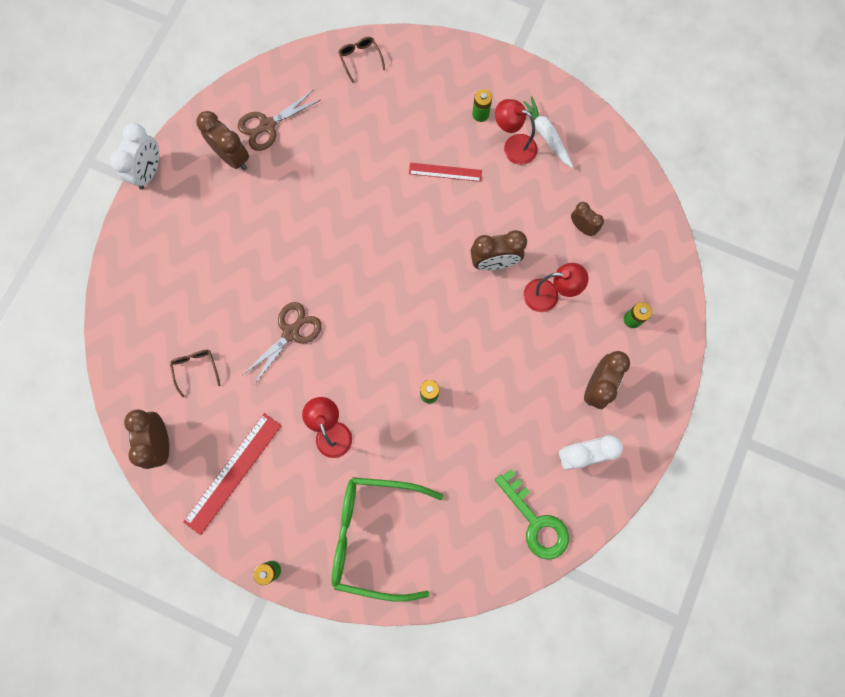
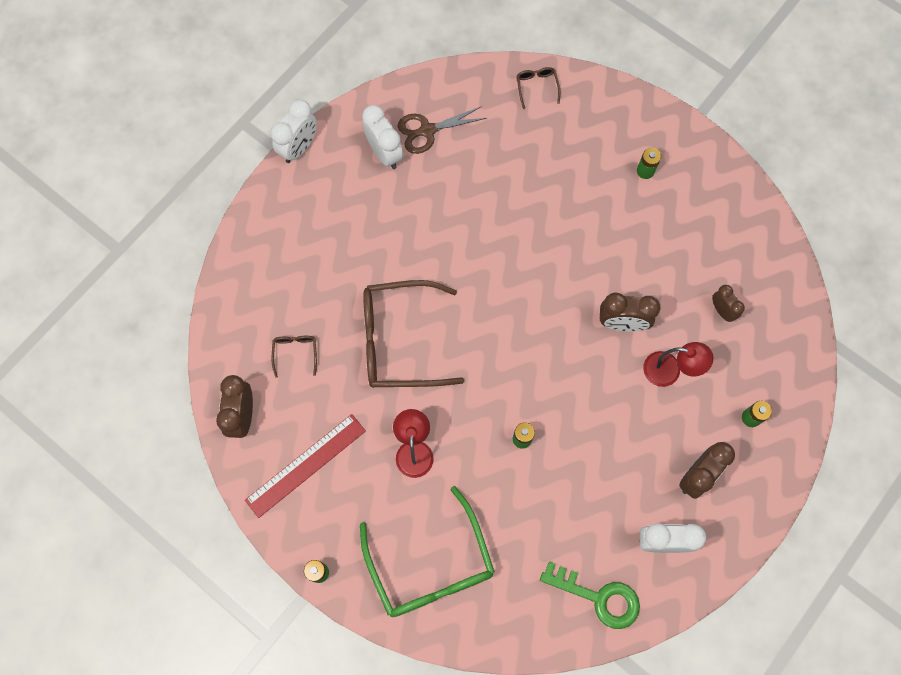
camera: 15 degrees right, 5 degrees down
brown clock [196,111,249,170] -> white clock [362,105,403,169]
brown scissors [244,302,322,385] -> brown glasses [363,280,464,388]
green glasses [331,477,443,602] -> green glasses turned 135 degrees counterclockwise [360,486,495,617]
red ruler [409,163,482,182] -> none
red lamp [495,99,537,165] -> none
green key [495,469,569,560] -> green key turned 45 degrees counterclockwise [540,561,640,629]
white carrot [523,96,573,168] -> none

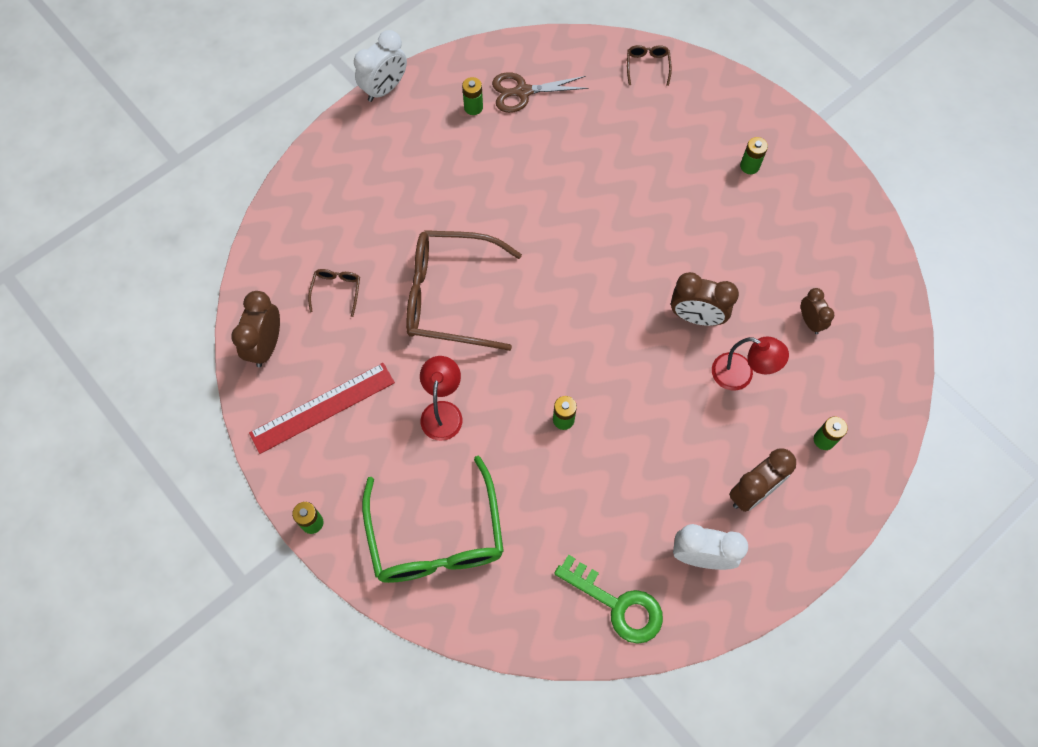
camera: 10 degrees right, 5 degrees down
white clock [362,105,403,169] -> green battery [462,77,483,115]

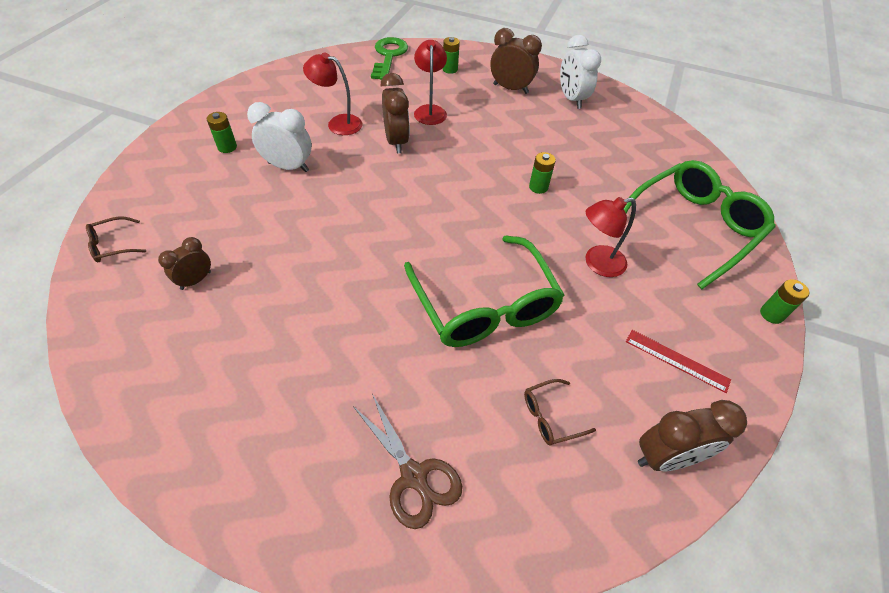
camera: 120 degrees left, 15 degrees down
red ruler [249,363,395,454] -> red ruler [626,330,731,393], size x0.60
white clock [354,30,407,102] -> white clock moved to [247,102,312,172]
brown glasses [406,230,522,351] -> green glasses [404,235,565,347]
green battery [462,77,483,115] -> none
brown scissors [492,72,589,113] -> brown scissors moved to [353,394,462,529]
green key [554,554,663,644] -> green key moved to [371,37,408,80]
brown clock [801,288,834,334] -> brown clock moved to [158,237,211,290]
none -> red lamp [303,52,362,135]

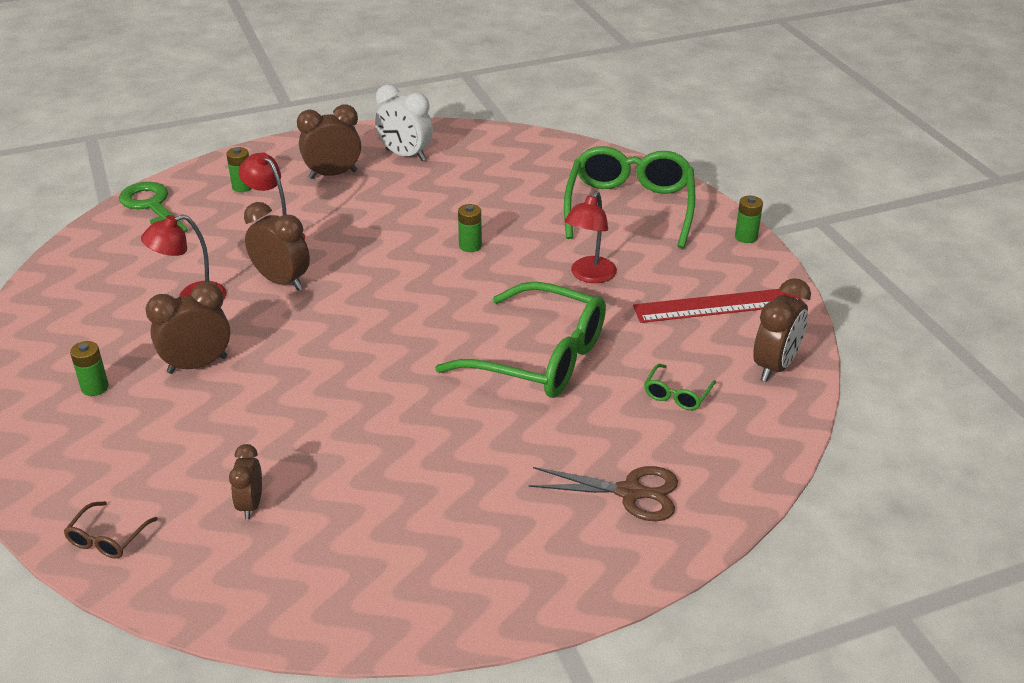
camera: 40 degrees left, 15 degrees down
white clock [247,102,312,172] -> brown clock [146,282,230,374]
brown glasses [524,379,596,445] -> green glasses [644,364,716,410]
red ruler [626,330,731,393] -> red ruler [633,289,802,323], size x1.66

